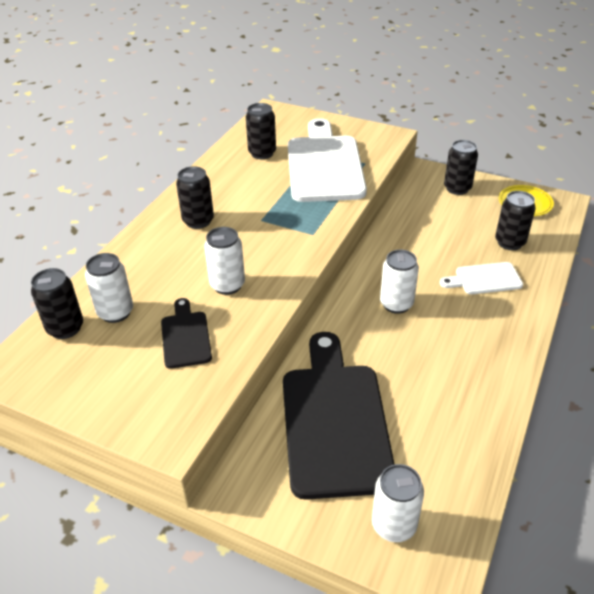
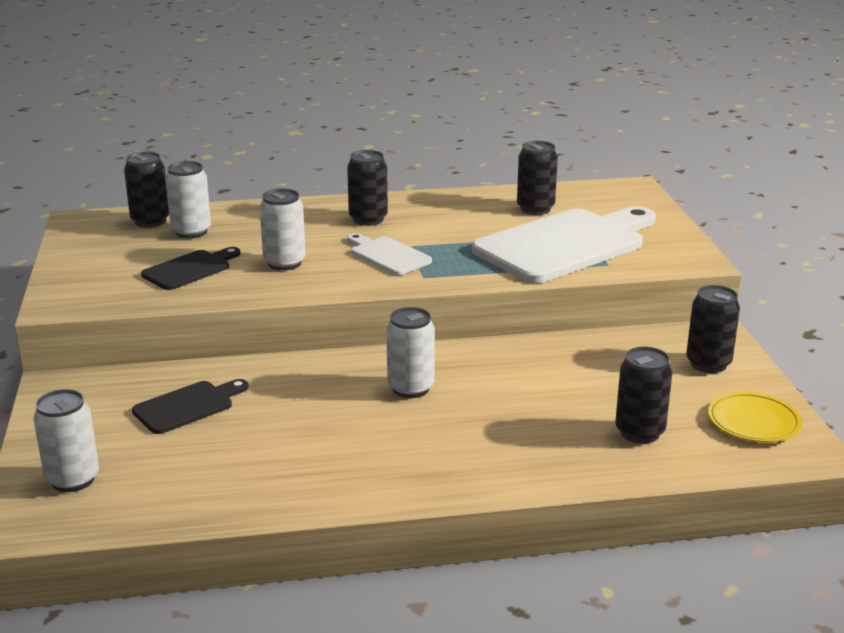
camera: 55 degrees right, 15 degrees down
black cutting board [283,332,395,500] -> black cutting board [132,379,249,434], size x0.48
white cutting board [440,262,523,294] -> white cutting board moved to [347,233,432,275]

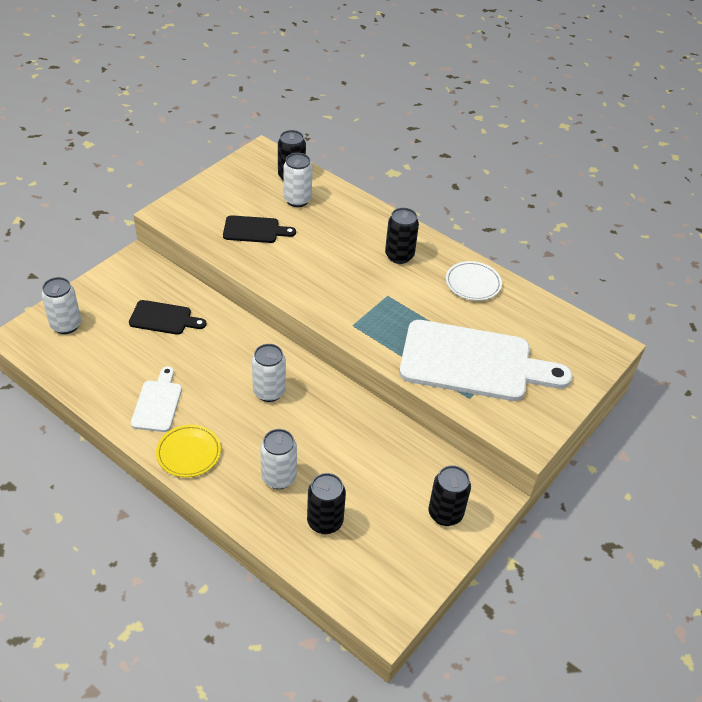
camera: 45 degrees right, 20 degrees up
white can [260,188,306,271] -> white can moved to [260,429,297,489]
white cutting board [347,233,432,275] -> white cutting board moved to [131,366,182,432]
black can [517,141,558,215] -> none
yellow plate [708,392,802,442] -> yellow plate moved to [156,425,221,477]
none -> white plate [446,261,502,301]

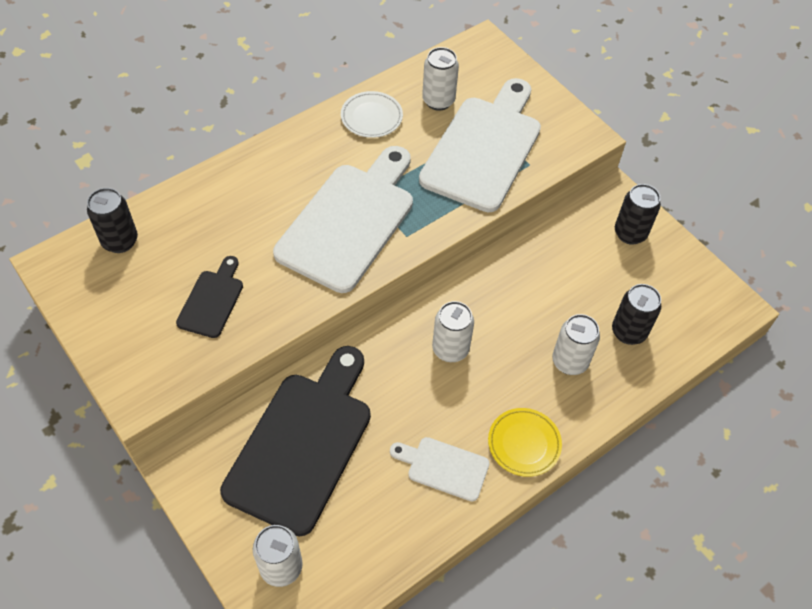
camera: 75 degrees left, 10 degrees up
black cutting board [129,300,206,335] -> black cutting board [220,346,371,536], size x2.08
white can [283,153,312,207] -> white can moved to [422,47,459,111]
black can [385,208,419,264] -> none
none -> white cutting board [273,146,413,293]

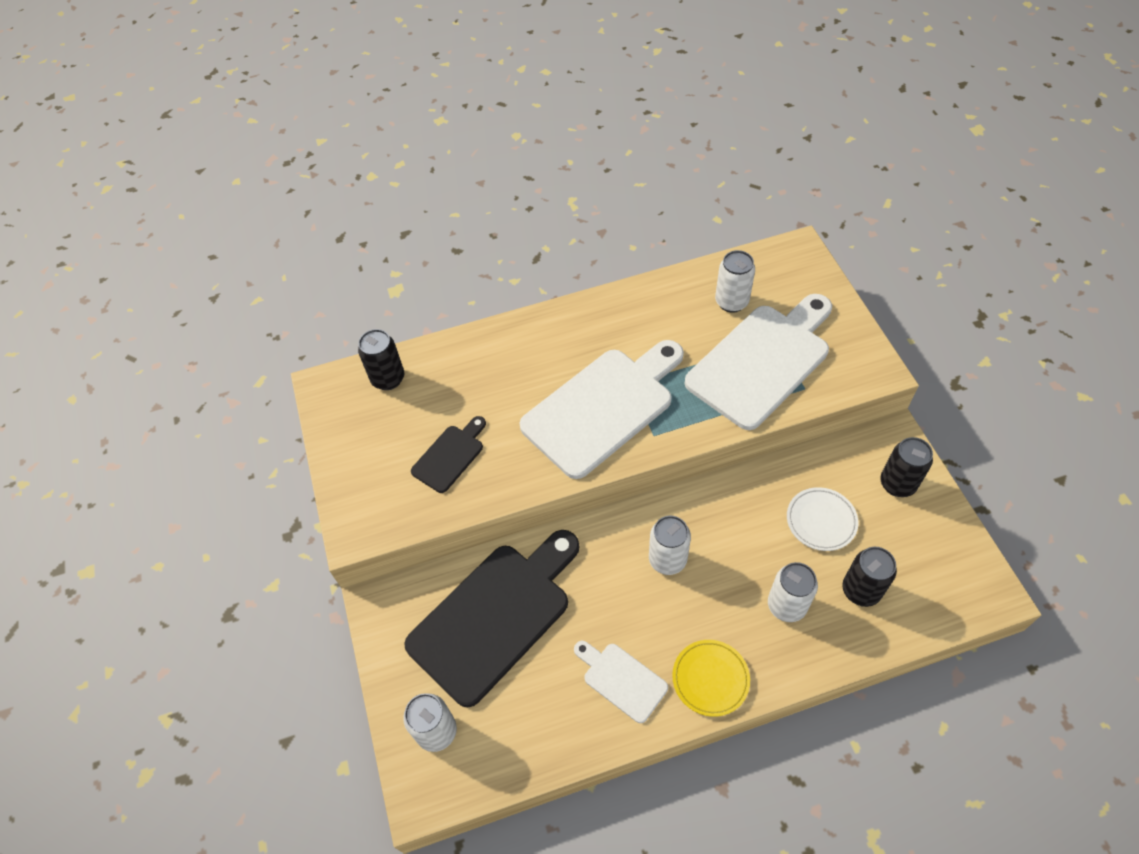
camera: 25 degrees right, 0 degrees up
white plate [341,91,403,138] -> white plate moved to [787,487,858,551]

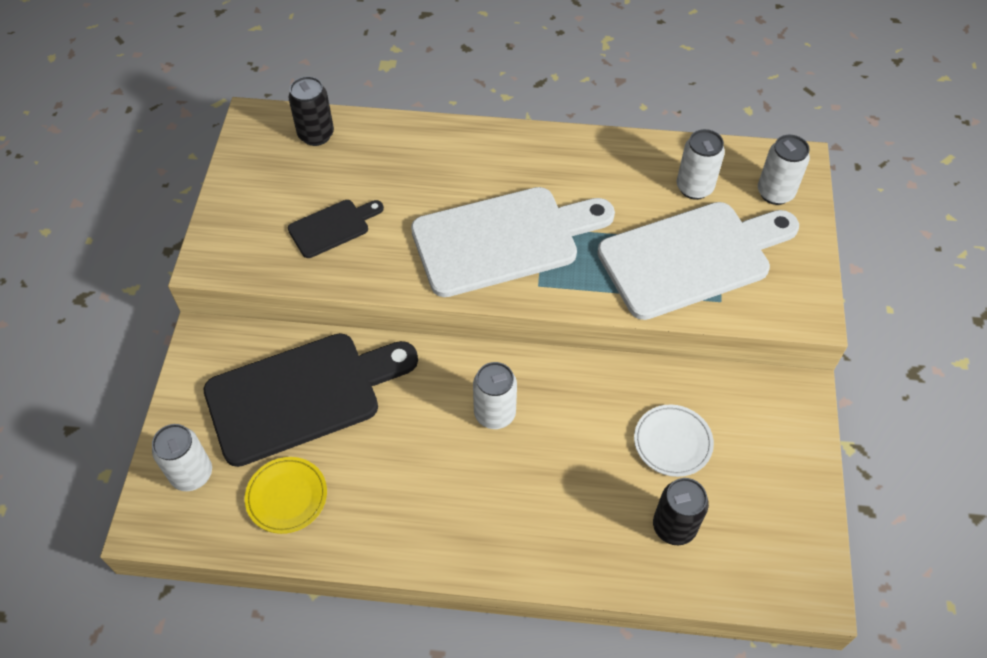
camera: 20 degrees right, 0 degrees up
white cutting board [574,641,668,723] -> none
yellow plate [672,640,750,717] -> yellow plate moved to [245,457,327,534]
white can [768,562,818,622] -> white can moved to [758,135,810,205]
black can [880,437,933,497] -> none

